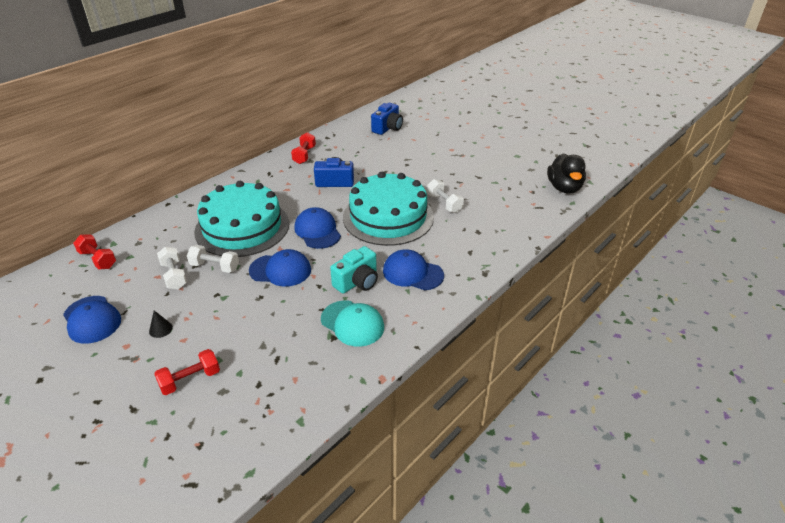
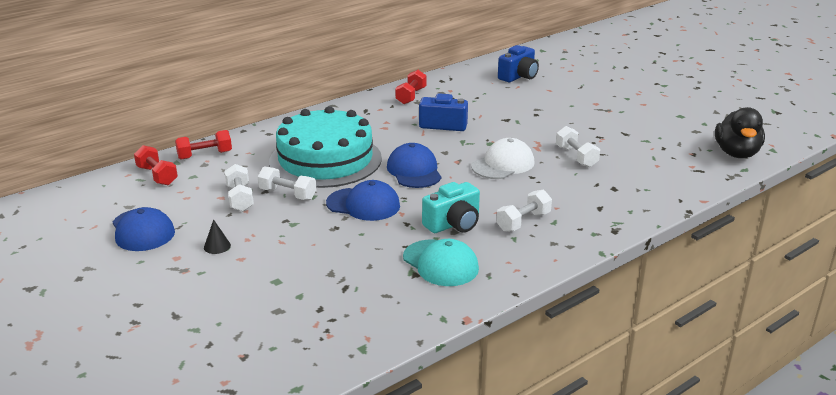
camera: 10 degrees right, 10 degrees down
red dumbbell [154,349,220,395] -> red dumbbell moved to [175,130,232,160]
turquoise cake [343,172,434,246] -> white cap [471,138,535,179]
blue cap [383,249,444,290] -> white dumbbell [496,190,552,232]

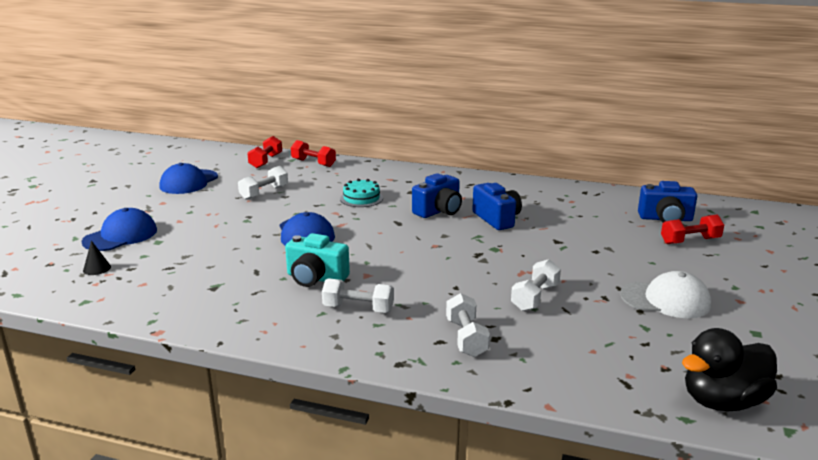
camera: 55 degrees right, 5 degrees down
black cone [204,219,231,254] -> black cone moved to [83,240,111,275]
white dumbbell [258,166,316,200] -> white dumbbell moved to [446,293,490,357]
turquoise cake [269,106,382,188] -> turquoise cake [340,179,383,207], size x0.40
blue cap [387,143,442,188] -> blue cap moved to [81,208,157,251]
red dumbbell [395,70,427,104] -> red dumbbell moved to [661,215,724,244]
turquoise cap [403,239,479,286] -> none
white cap [471,138,535,179] -> white cap moved to [620,271,711,318]
none -> blue camera [412,173,462,218]

